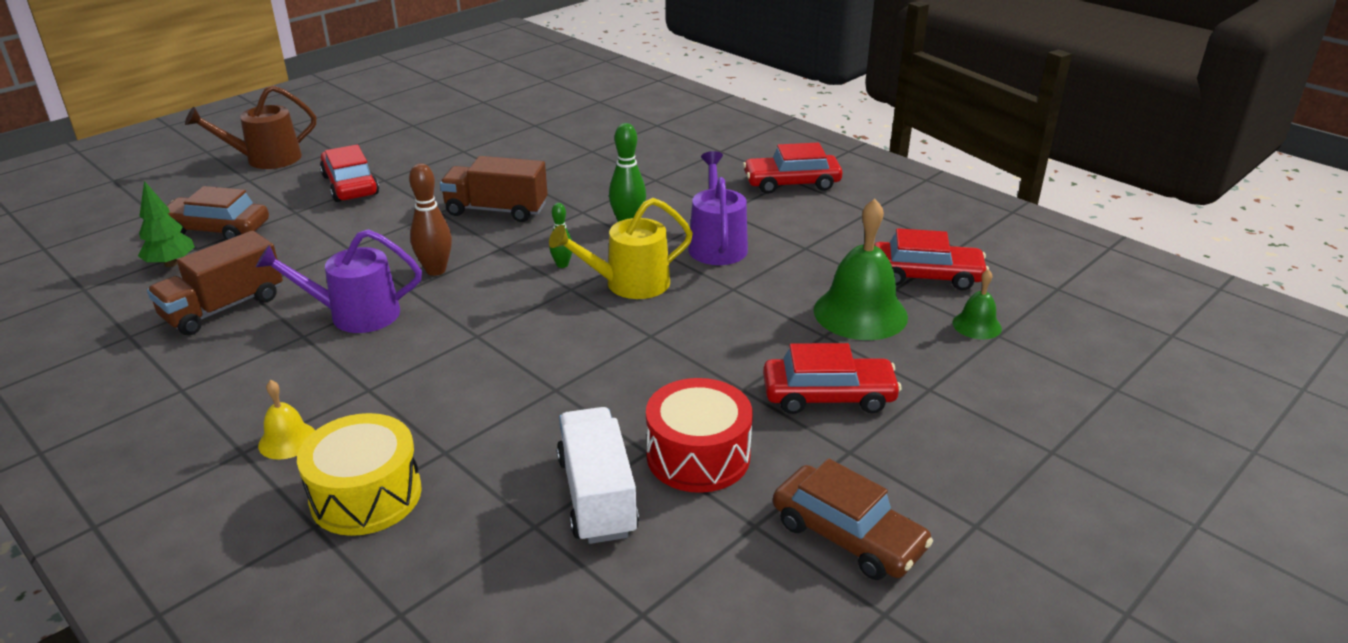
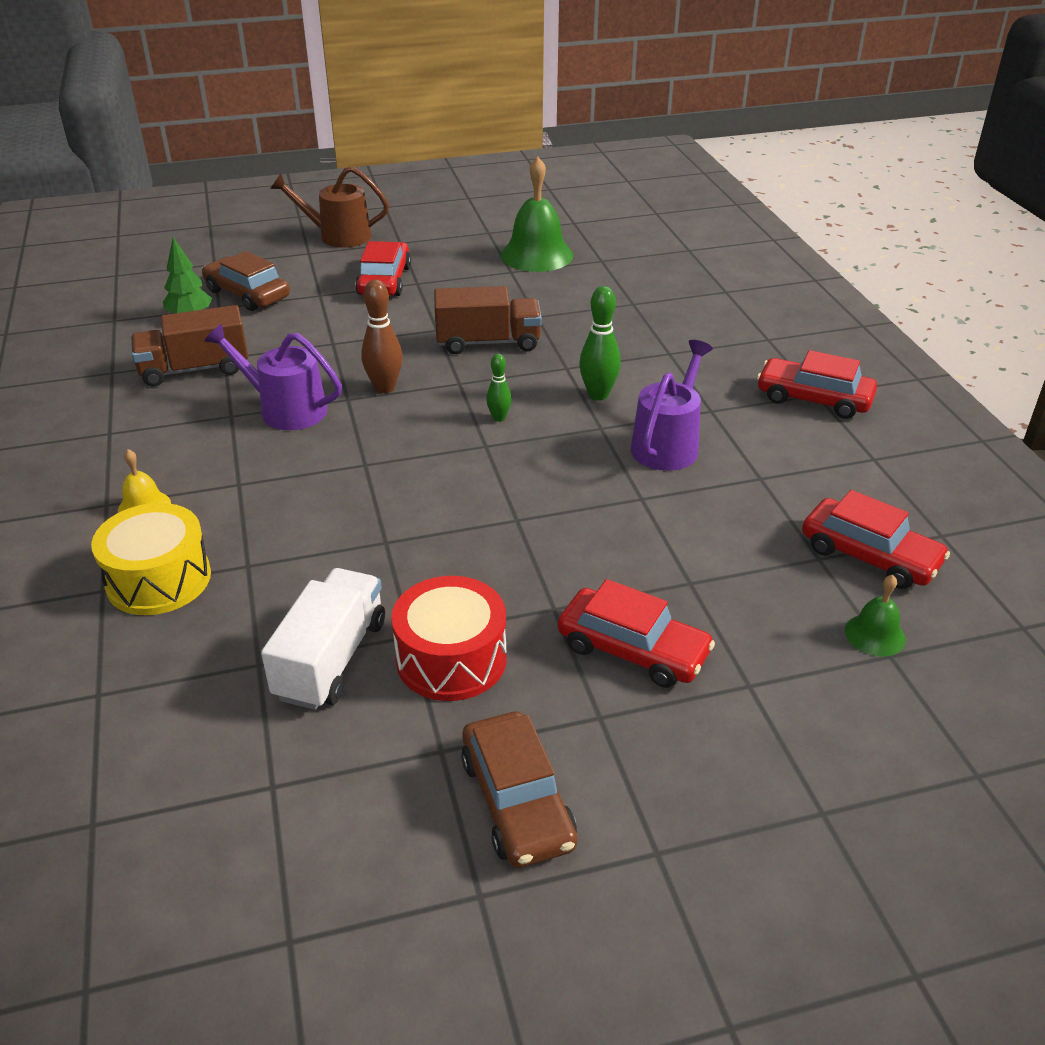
camera: 30 degrees right, 5 degrees up
brown truck [440,156,548,222] -> brown truck turned 135 degrees clockwise [434,286,542,354]
yellow watering can [549,198,693,299] -> none
green bell [814,199,908,340] -> green bell moved to [501,157,573,272]

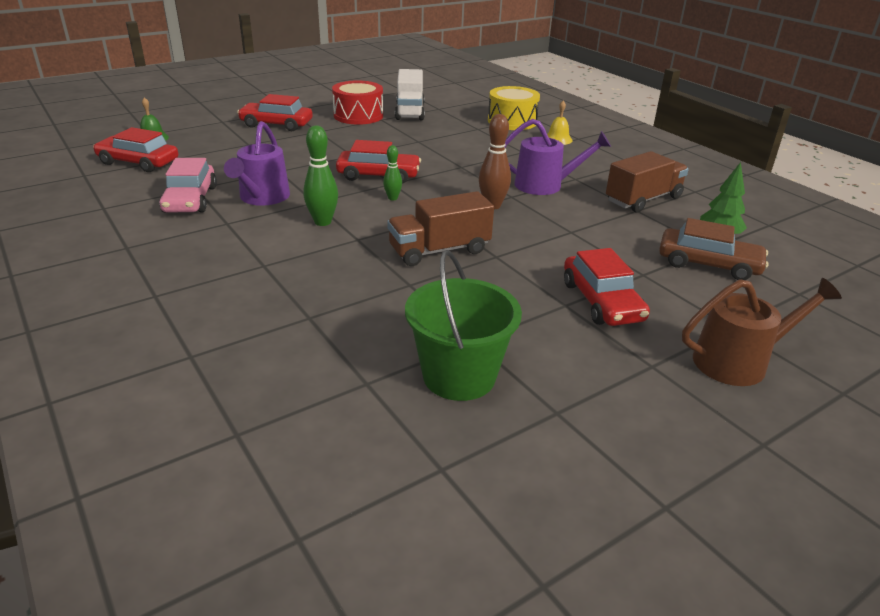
camera: 160 degrees right, 5 degrees down
brown car [461,711,577,868] -> none
green bell [501,157,573,272] -> green bucket [405,250,522,401]
red car [757,350,877,419] -> red car moved to [336,140,421,184]
none -> pink car [159,158,217,213]

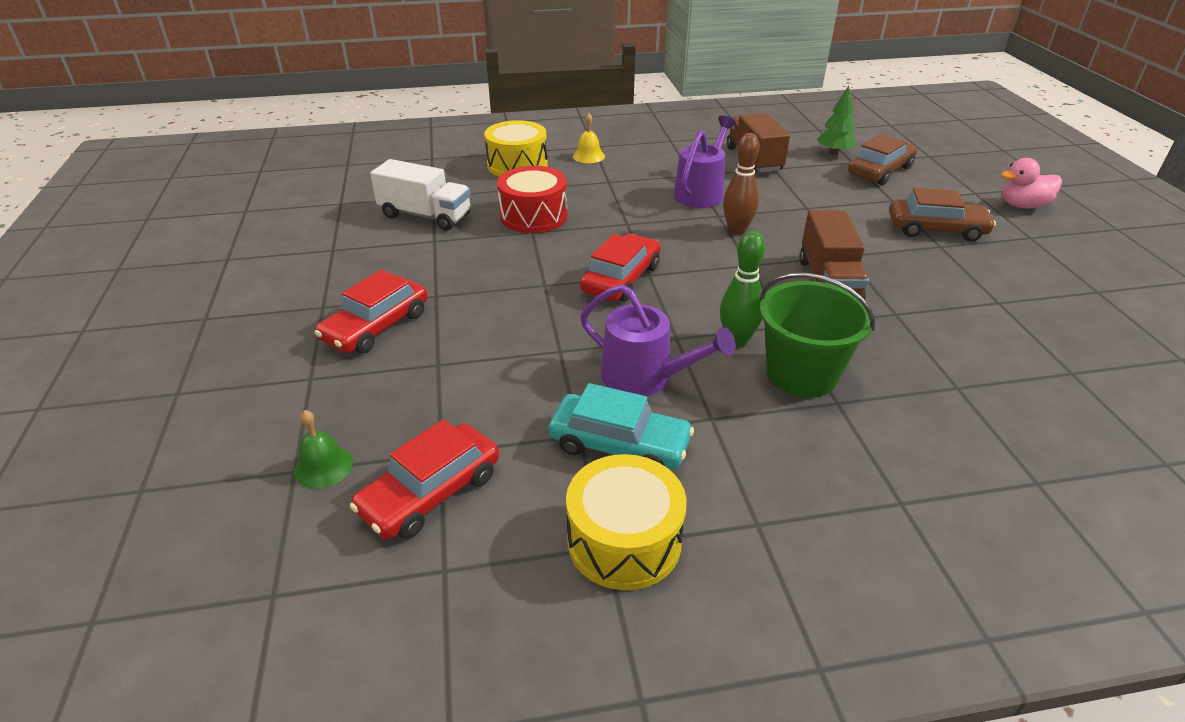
camera: 65 degrees left, 5 degrees up
pink car [159,158,217,213] -> turquoise car [549,383,694,469]
red drum [332,81,383,125] -> red drum moved to [497,166,568,233]
green bowling pin [383,145,402,200] -> none
green bucket [405,250,522,401] -> green bucket moved to [760,273,875,398]
red car [564,248,650,326] -> brown car [889,188,996,242]
brown watering can [682,278,842,386] -> pink duck [1001,158,1062,208]
none -> yellow drum [566,454,687,590]

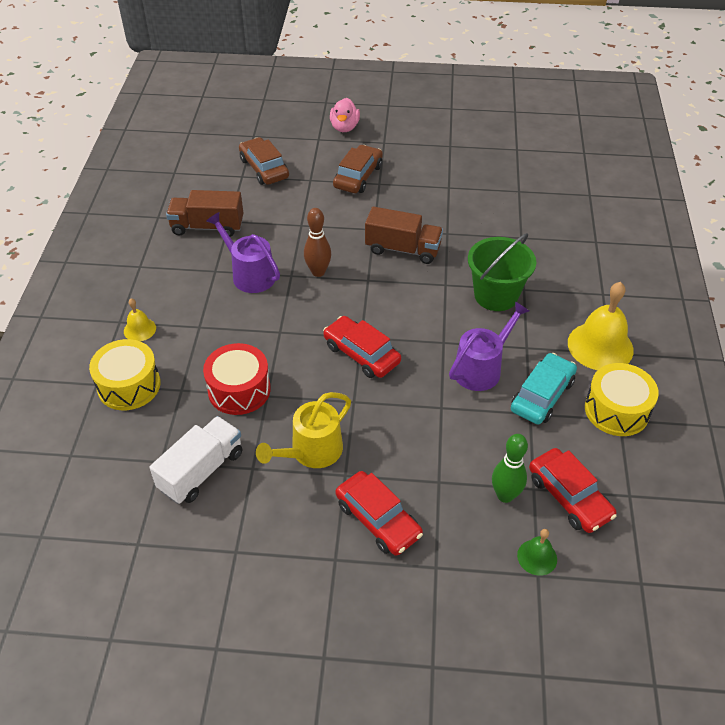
camera: 75 degrees left, 10 degrees up
green bowling pin [720,231,765,348] -> green bowling pin moved to [492,434,528,503]
green tree [817,85,856,155] -> none
none -> yellow watering can [256,392,351,468]
none -> yellow bell [568,282,634,370]

